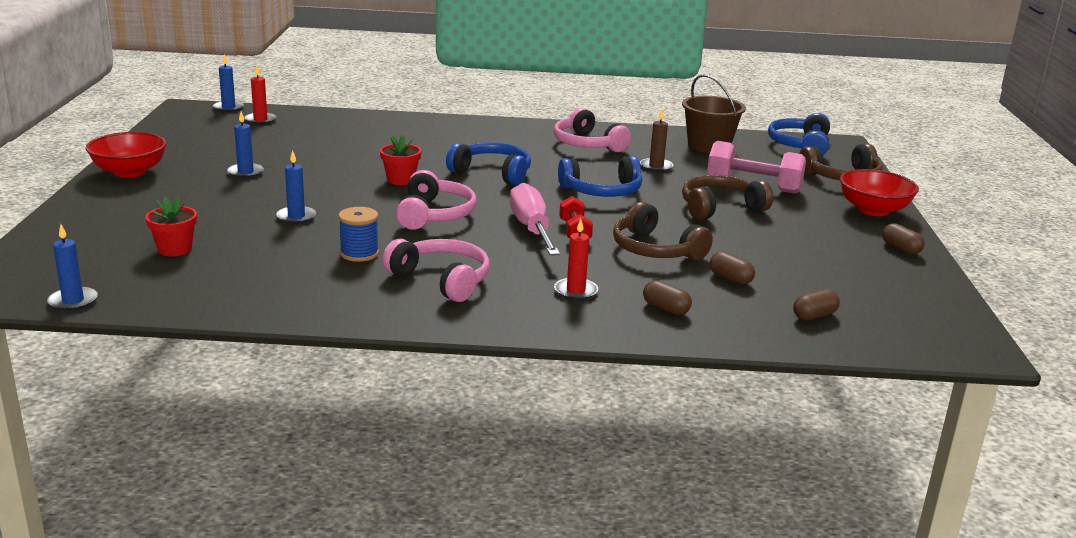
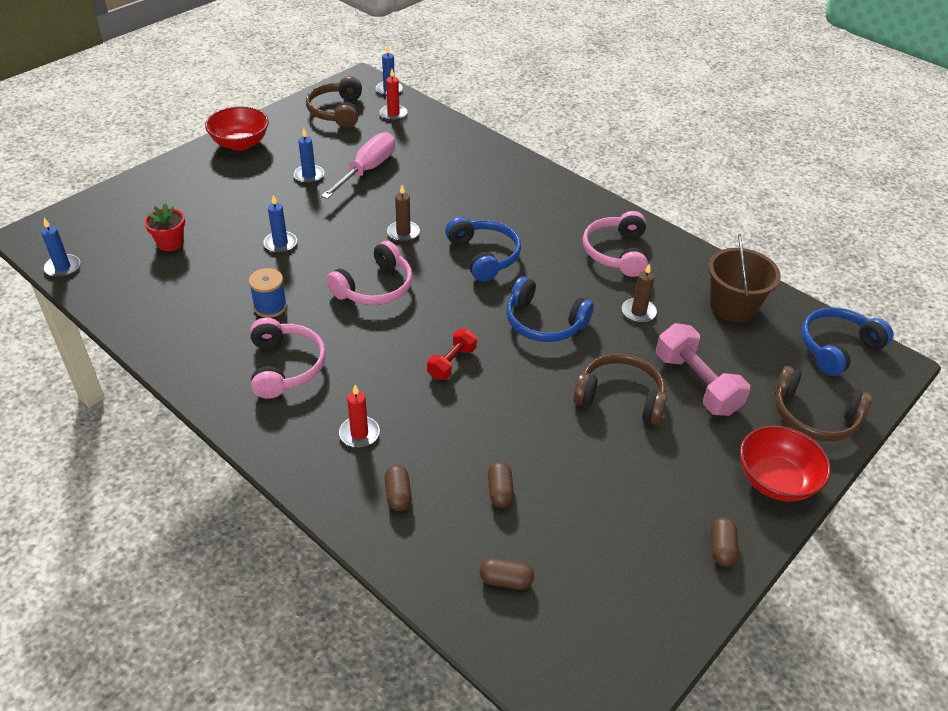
camera: 40 degrees right, 20 degrees up
red flower pot [380,135,421,185] -> brown candle [387,185,420,242]
pink screwdriver [510,183,560,255] -> pink screwdriver moved to [321,132,395,199]
brown headphones [613,202,713,260] -> brown headphones moved to [306,76,362,128]

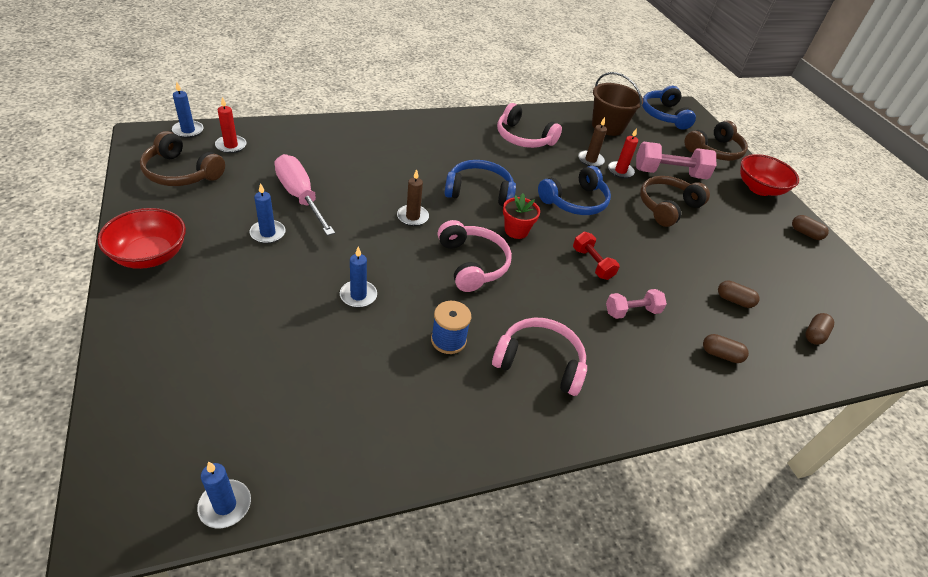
camera: 65 degrees left, 0 degrees up
red flower pot [144,203,185,251] -> red flower pot moved to [503,193,540,239]
red candle [339,385,380,448] -> red candle moved to [608,128,638,179]
none -> pink dumbbell [606,289,667,319]

